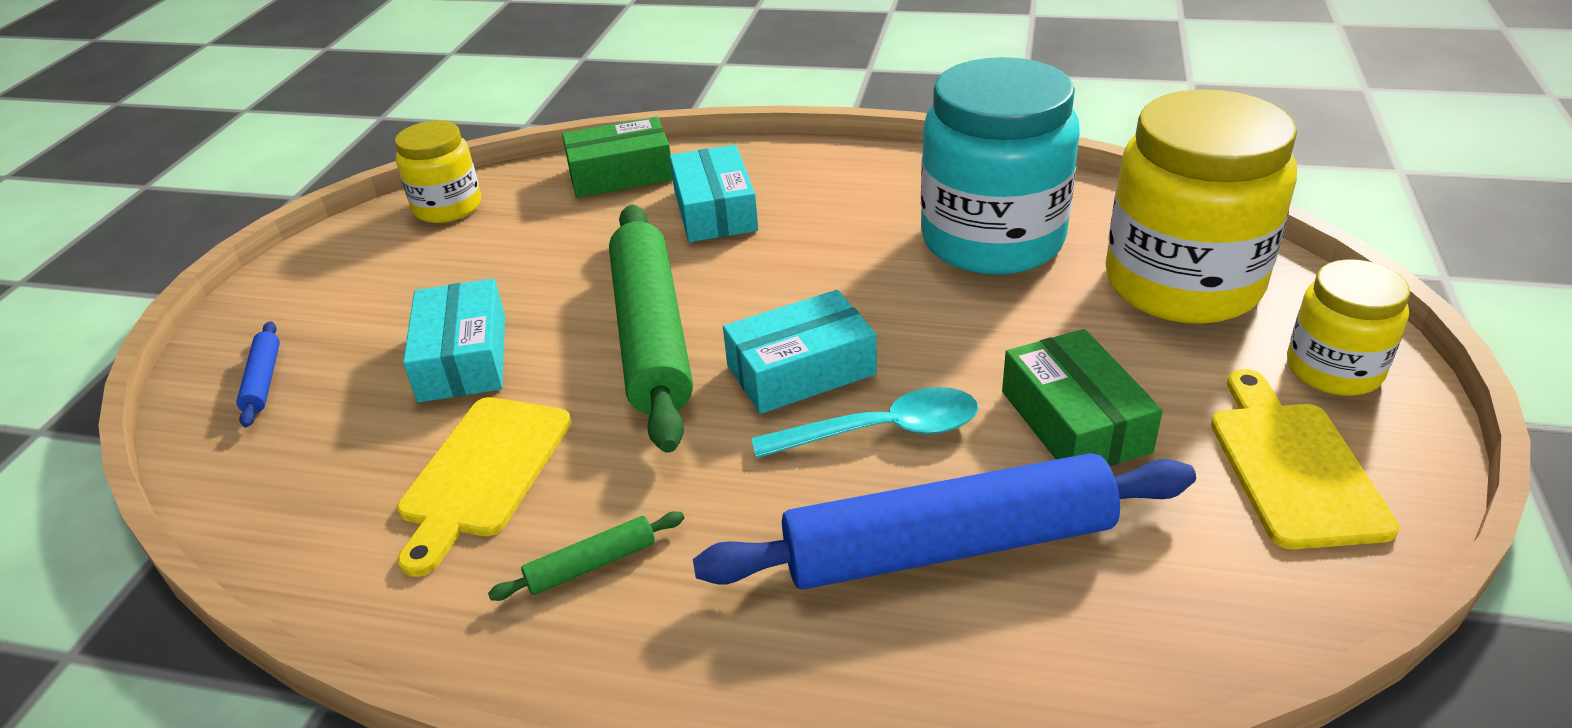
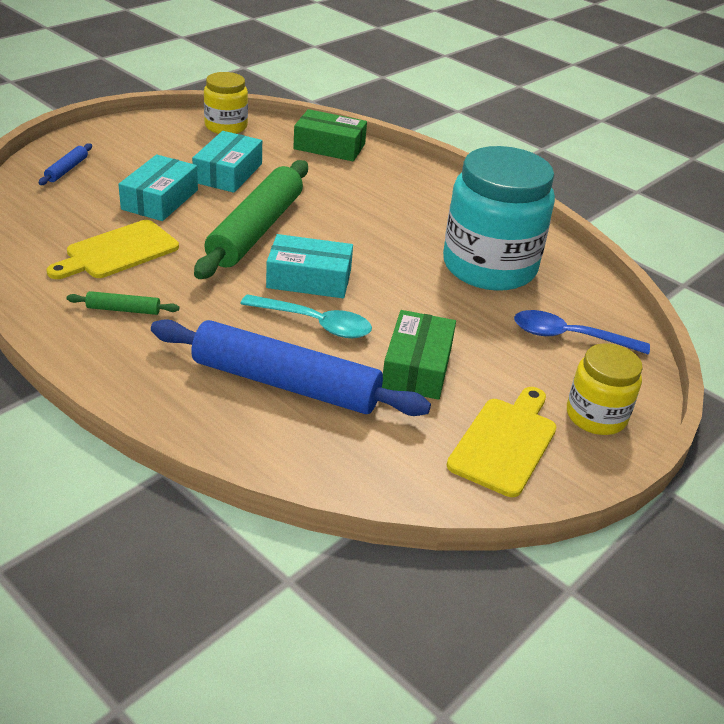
camera: 25 degrees right, 0 degrees up
turquoise box [670,145,758,242] -> turquoise box moved to [192,131,262,193]
yellow jar [1106,89,1297,324] -> blue spoon [514,310,650,354]

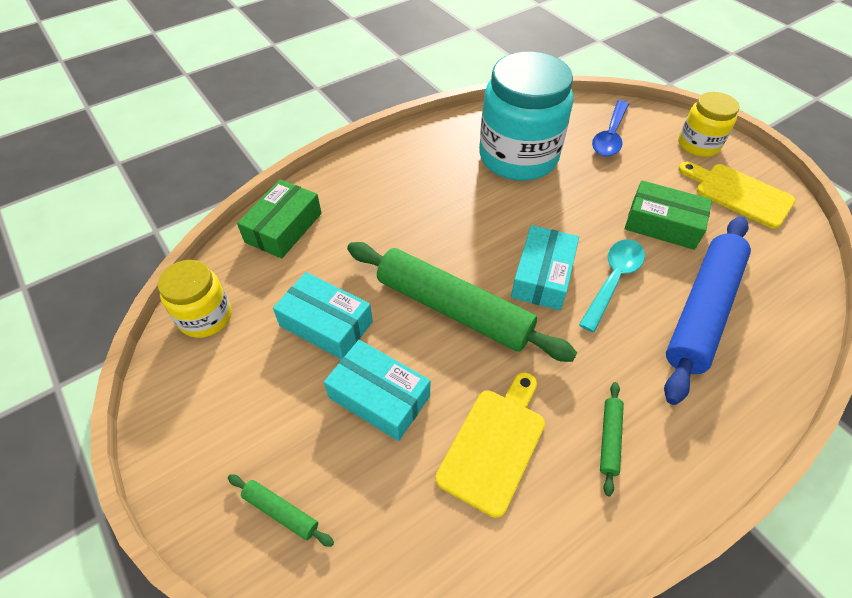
camera: 75 degrees left, 15 degrees up
blue rolling pin [39,143,92,185] -> green rolling pin [228,475,334,547]
yellow cutting board [46,220,179,279] -> yellow cutting board turned 120 degrees counterclockwise [435,372,545,518]

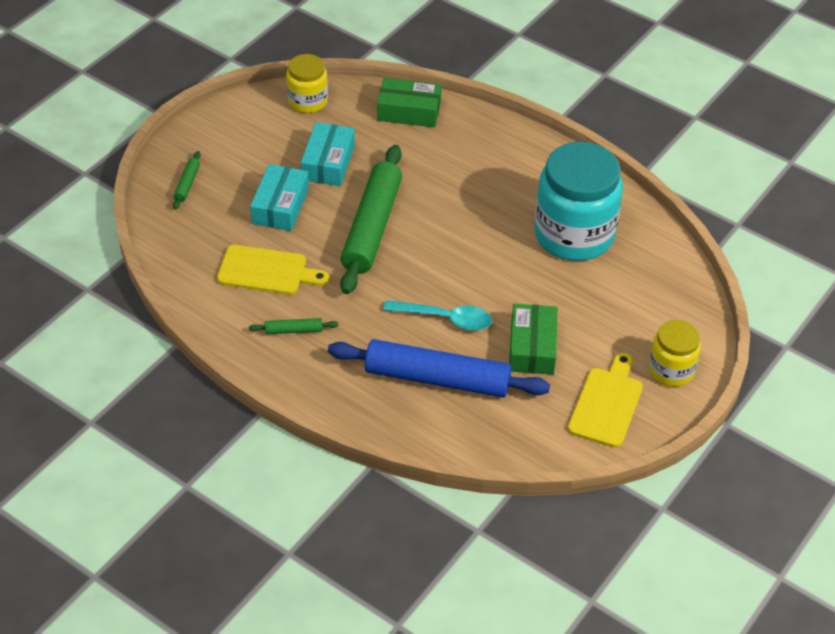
camera: 70 degrees right, 5 degrees down
turquoise box [511,225,579,310] -> none
blue spoon [592,100,629,157] -> none

